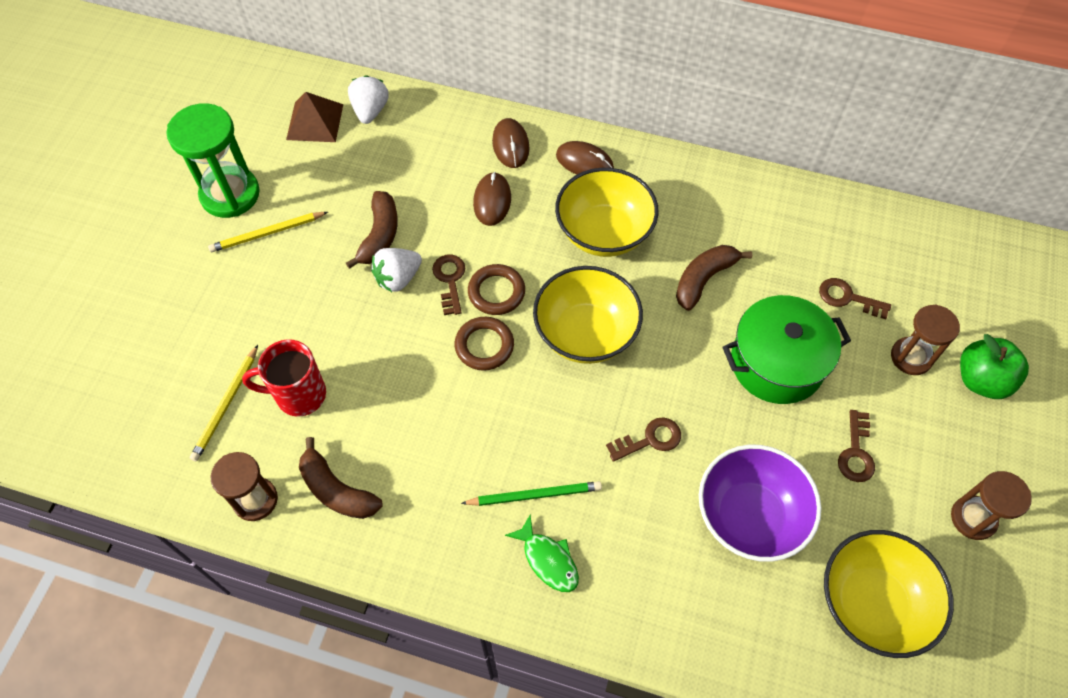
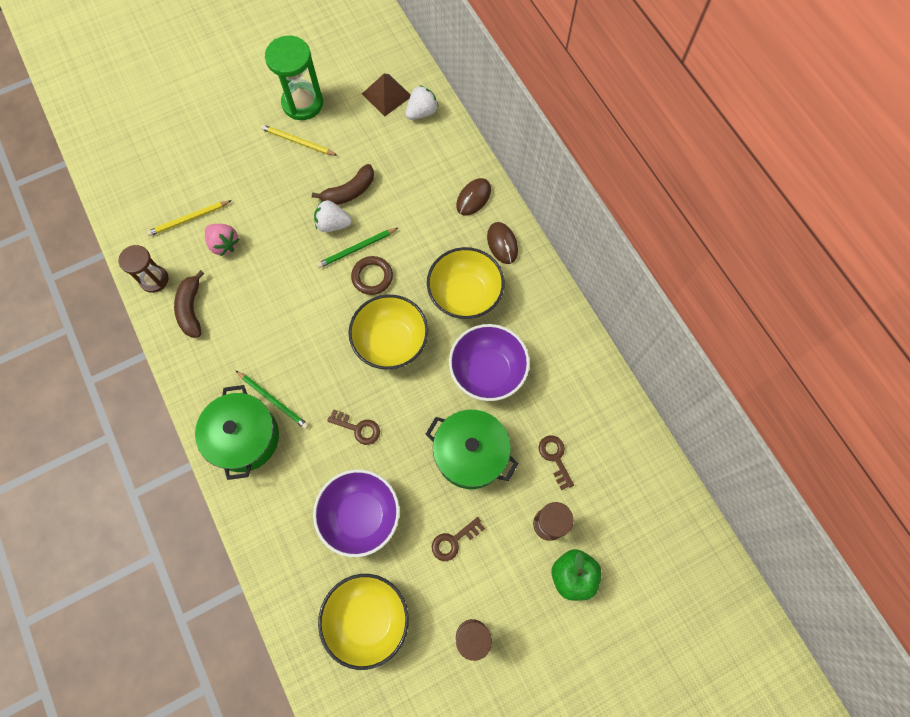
camera: 45 degrees right, 10 degrees up
red mug [242,339,326,417] -> pink strawberry [205,224,239,256]
brown key [432,254,465,315] -> green pencil [317,228,398,268]
brown ring [455,317,514,371] -> none
brown mouse [473,172,511,226] -> none
green fish [505,515,579,592] -> green pot [195,385,279,480]
brown banana [676,245,752,311] -> purple bowl [449,324,530,401]

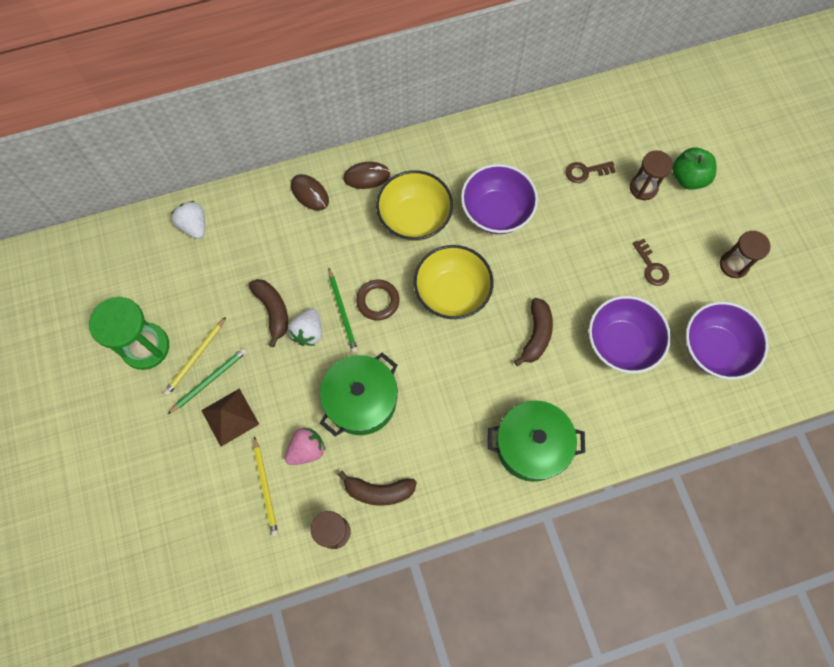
camera: 80 degrees left, 0 degrees up
green pencil [236,371,309,429] -> green pencil moved to [168,348,247,414]
yellow bowl [318,574,409,670] -> purple bowl [686,301,769,380]
brown key [327,409,380,445] -> brown banana [514,298,553,366]
brown pyramid [362,74,411,117] -> brown pyramid moved to [201,388,259,447]
green pot [426,410,518,489] -> green pot moved to [320,353,398,437]

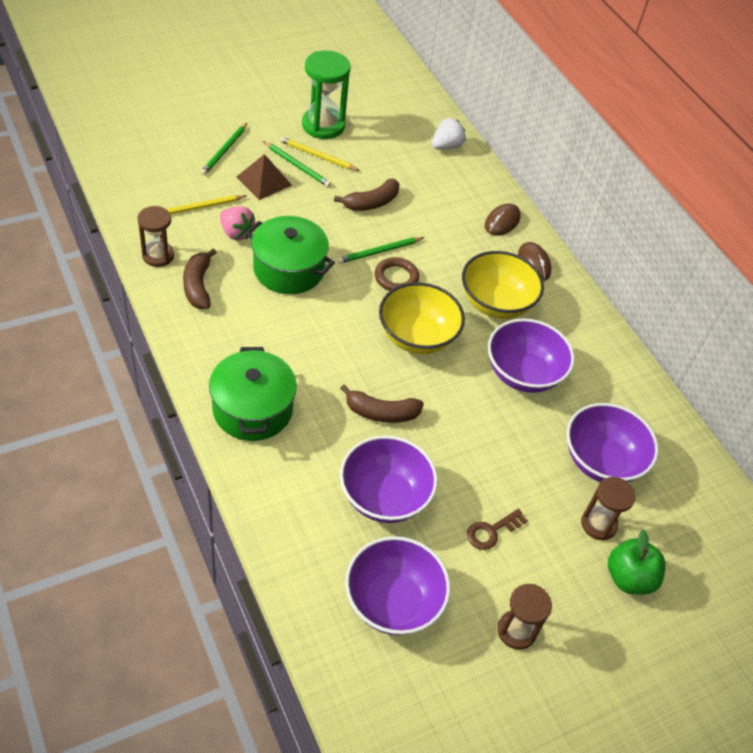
camera: 75 degrees right, 20 degrees down
white strawberry [288,308,322,346] -> none
brown key [565,161,616,183] -> purple bowl [567,403,659,482]
none -> green pencil [201,123,247,175]

